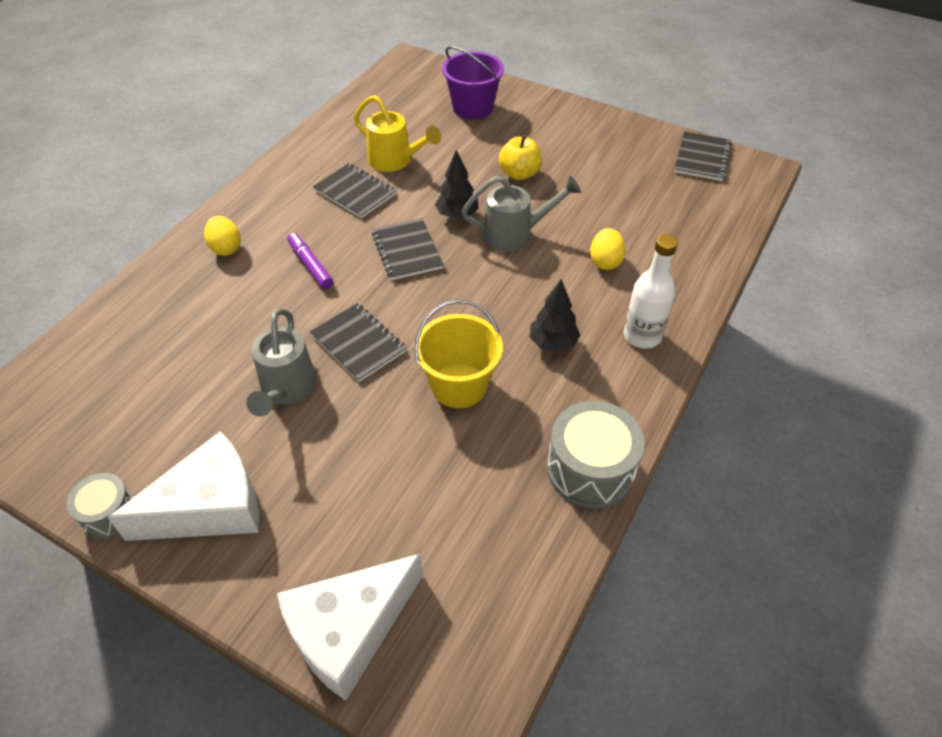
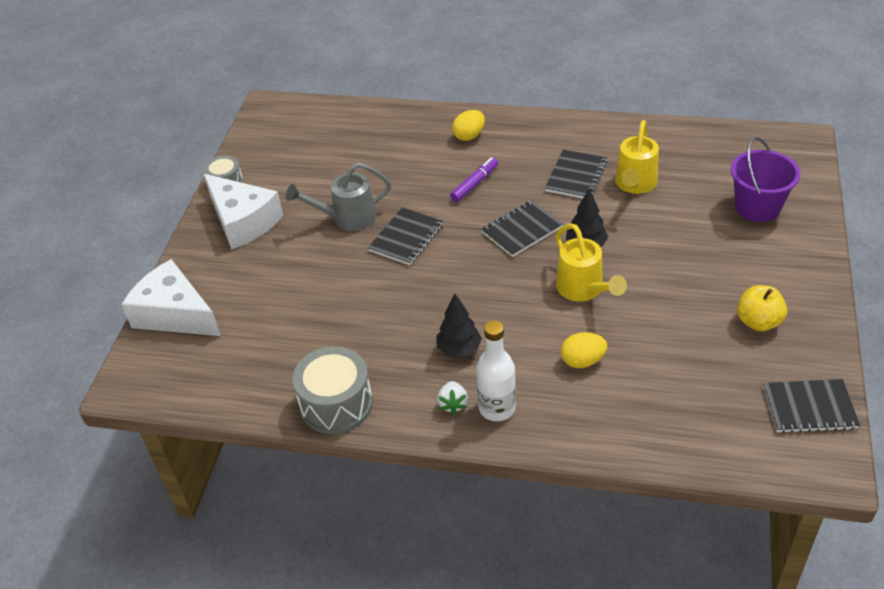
camera: 75 degrees right, 5 degrees down
yellow bucket [414,300,503,408] -> none
grey watering can [461,176,581,251] -> yellow watering can [555,223,627,301]
yellow apple [499,135,542,180] -> yellow apple moved to [737,285,787,332]
none -> white strawberry [437,381,468,414]

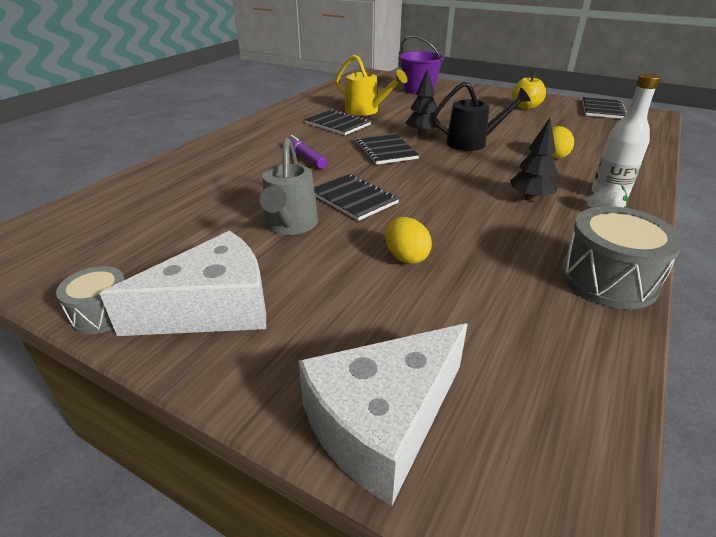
camera: 75 degrees left, 10 degrees down
yellow egg [452,110,485,141] -> yellow egg moved to [386,217,432,264]
yellow watering can [555,223,627,301] -> black watering can [432,81,531,151]

